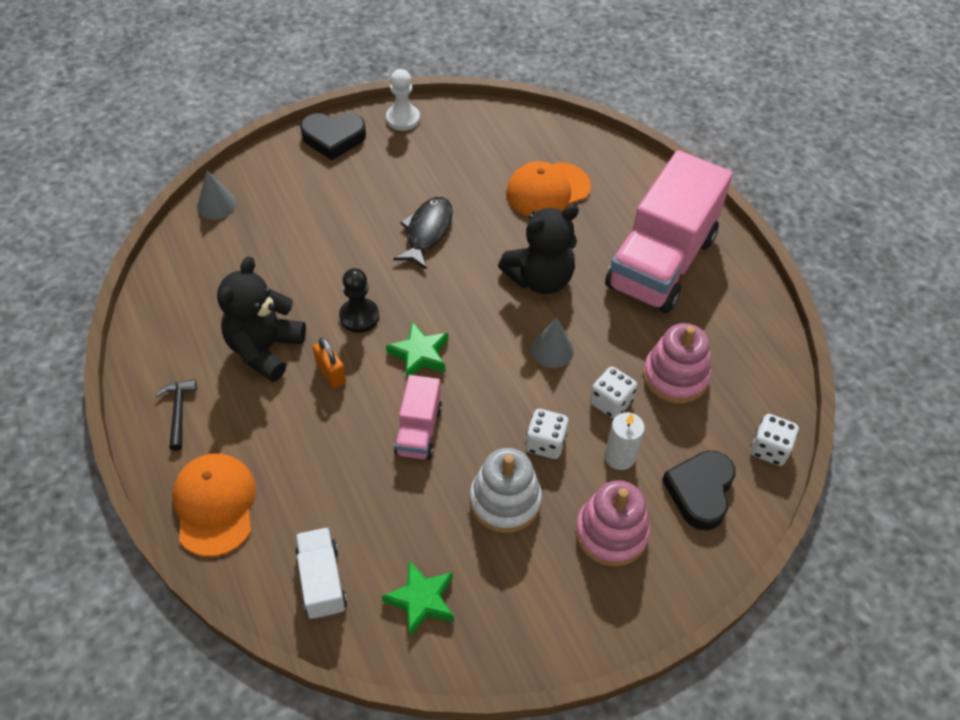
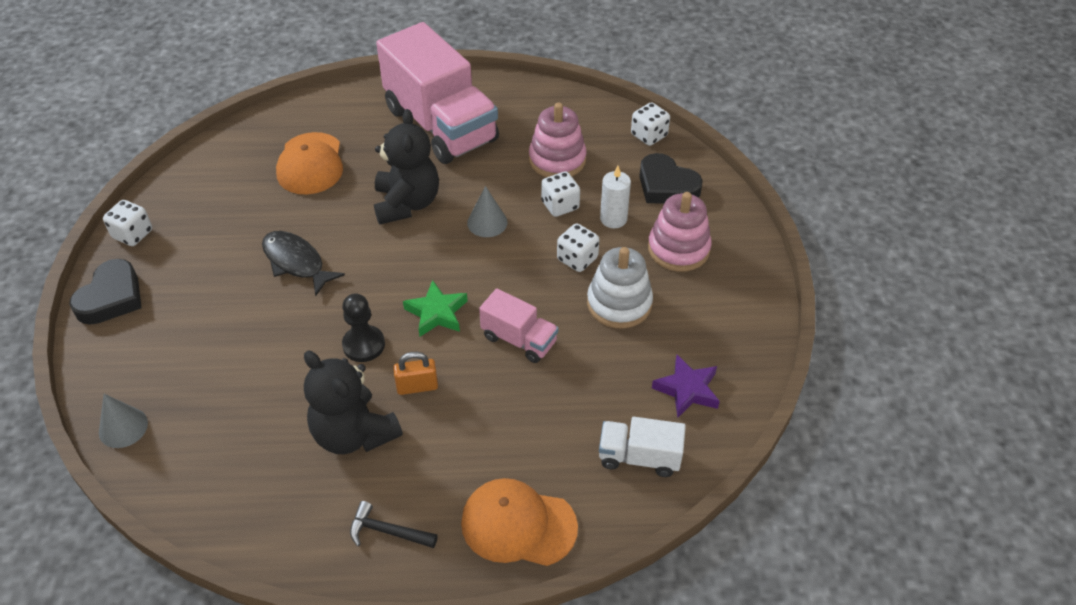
camera: 65 degrees left, 5 degrees down
green star [382,560,454,636] -> purple star [652,355,720,418]
white pawn [386,69,420,131] -> white dice [103,200,152,246]

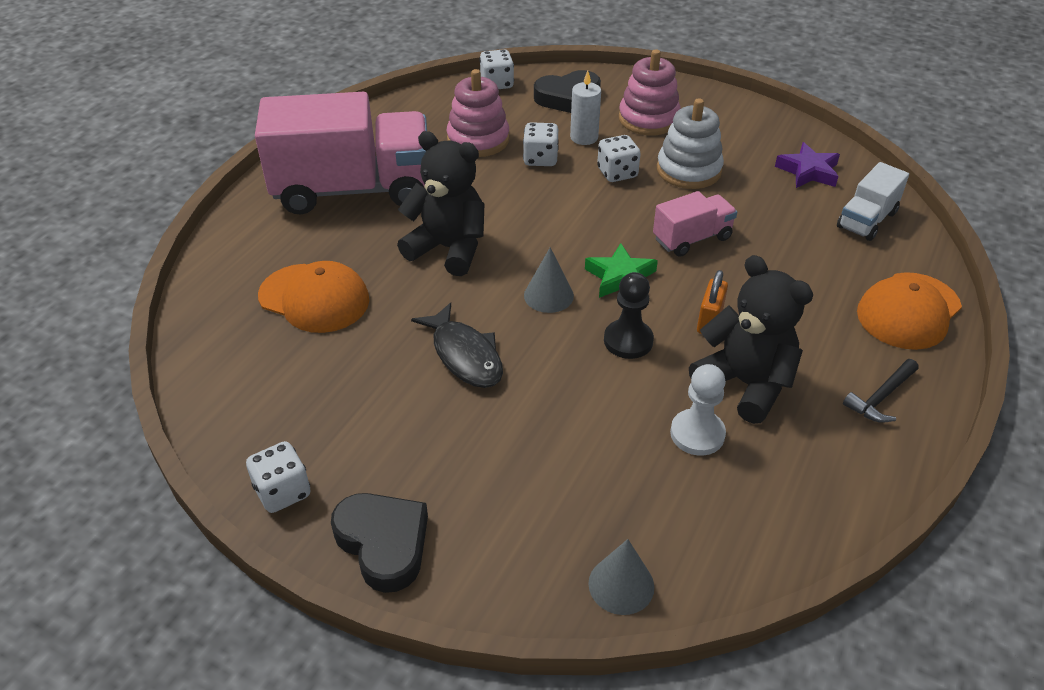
camera: 60 degrees left, 5 degrees down
black fish [262,231,345,296] -> black fish turned 105 degrees counterclockwise [411,302,503,388]
black teddy bear [304,351,403,454] -> black teddy bear turned 120 degrees counterclockwise [689,255,813,424]
grey cone [467,186,508,237] -> grey cone moved to [524,247,574,313]
none -> white pawn [670,364,726,456]

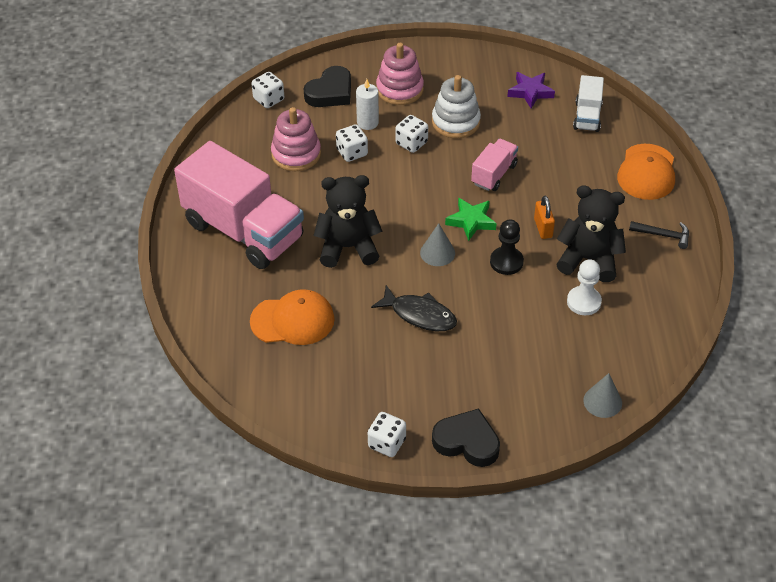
camera: 30 degrees left, 5 degrees up
pink truck [255,92,427,214] -> pink truck turned 75 degrees clockwise [174,141,304,269]
black hammer [843,359,918,423] -> black hammer turned 90 degrees counterclockwise [629,221,689,249]

